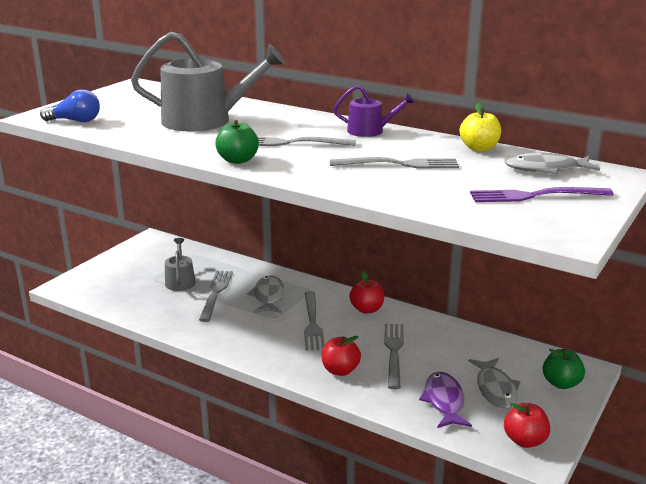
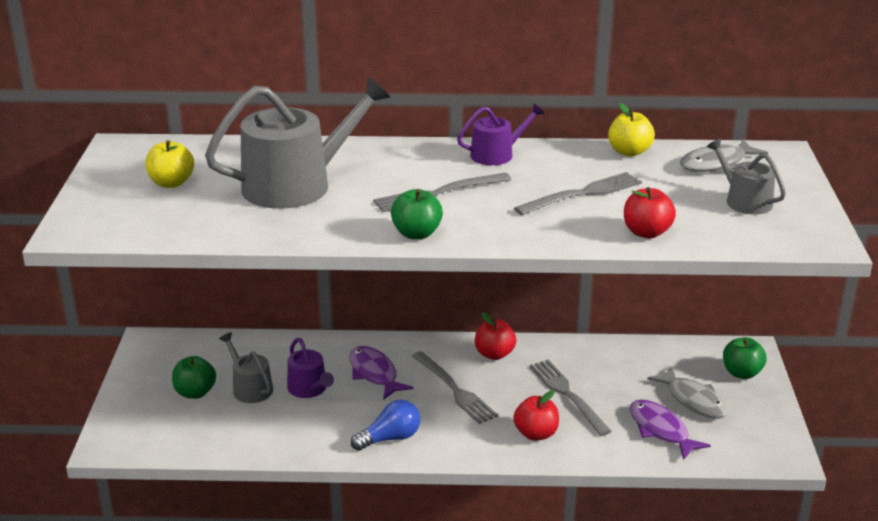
camera: 30 degrees left, 5 degrees up
blue light bulb [40,89,100,122] -> blue light bulb moved to [351,400,420,451]
grey fork [199,271,233,322] -> purple watering can [287,338,334,398]
grey fish [247,275,284,313] -> purple fish [349,346,413,400]
purple fork [470,187,614,202] -> grey watering can [707,138,786,215]
red apple [504,403,550,448] -> red apple moved to [624,187,676,238]
none -> yellow apple [145,140,194,188]
none -> green apple [172,356,216,399]

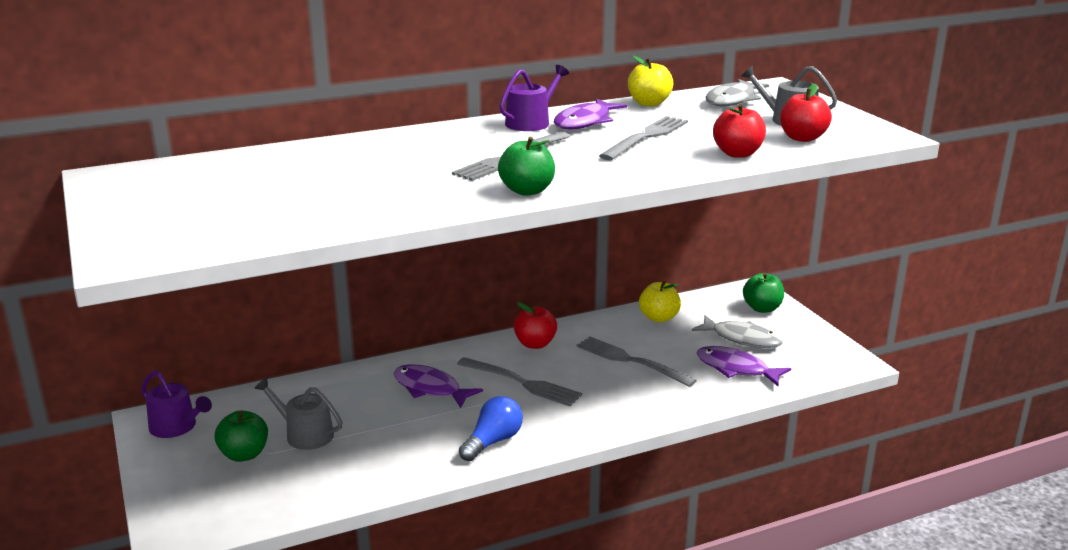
camera: 25 degrees left, 5 degrees down
yellow apple [145,140,194,188] -> yellow apple moved to [639,281,681,322]
grey watering can [205,77,391,209] -> none
purple watering can [287,338,334,398] -> purple watering can moved to [141,370,212,438]
red apple [513,390,559,441] -> red apple moved to [780,84,832,142]
none -> purple fish [554,99,627,130]

